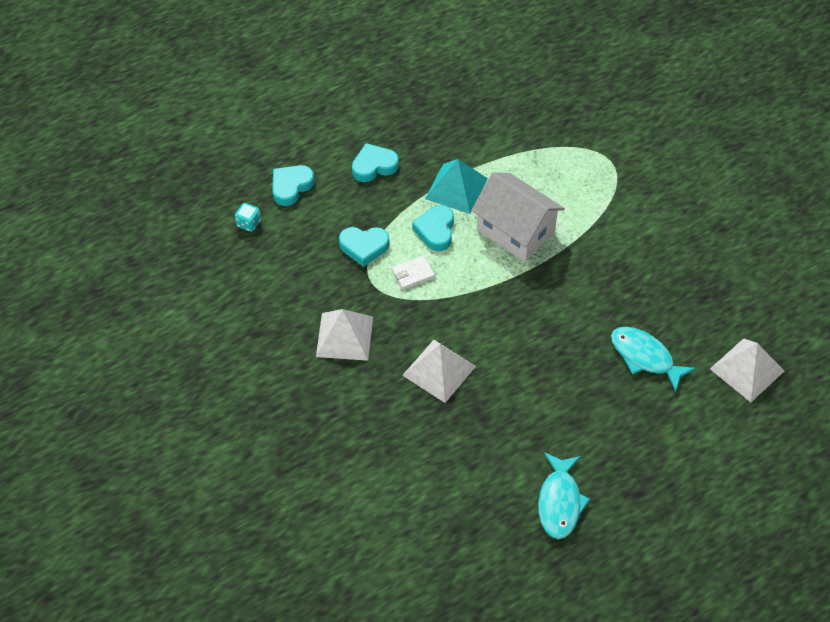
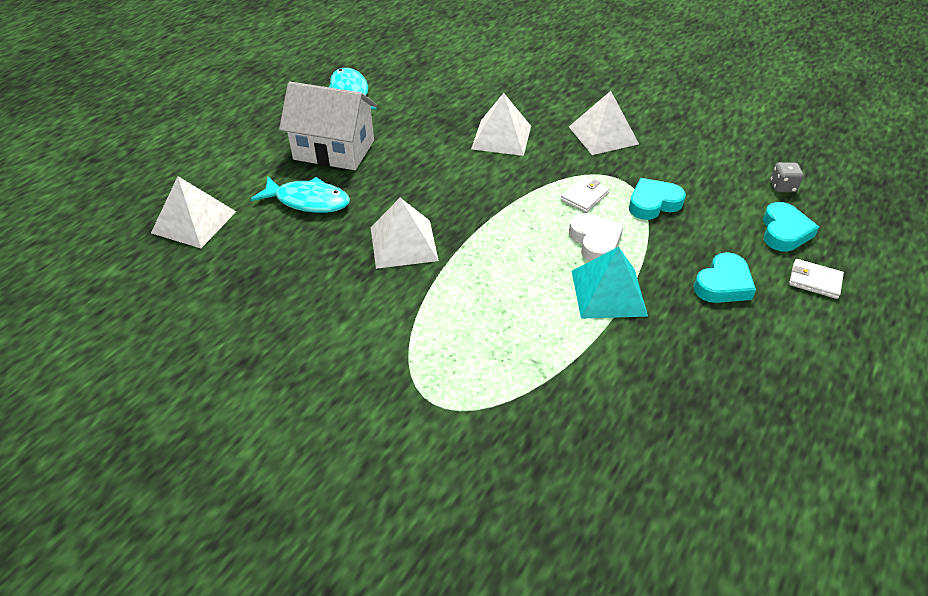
camera: 155 degrees right, 10 degrees down
turquoise dice [235,203,261,232] -> grey dice [770,162,804,192]
turquoise heart [412,205,454,251] -> white heart [569,213,624,261]
white house [471,172,565,262] -> white house moved to [279,82,377,170]
none -> white pyramid [371,198,439,269]
none -> white wallet [789,259,844,299]

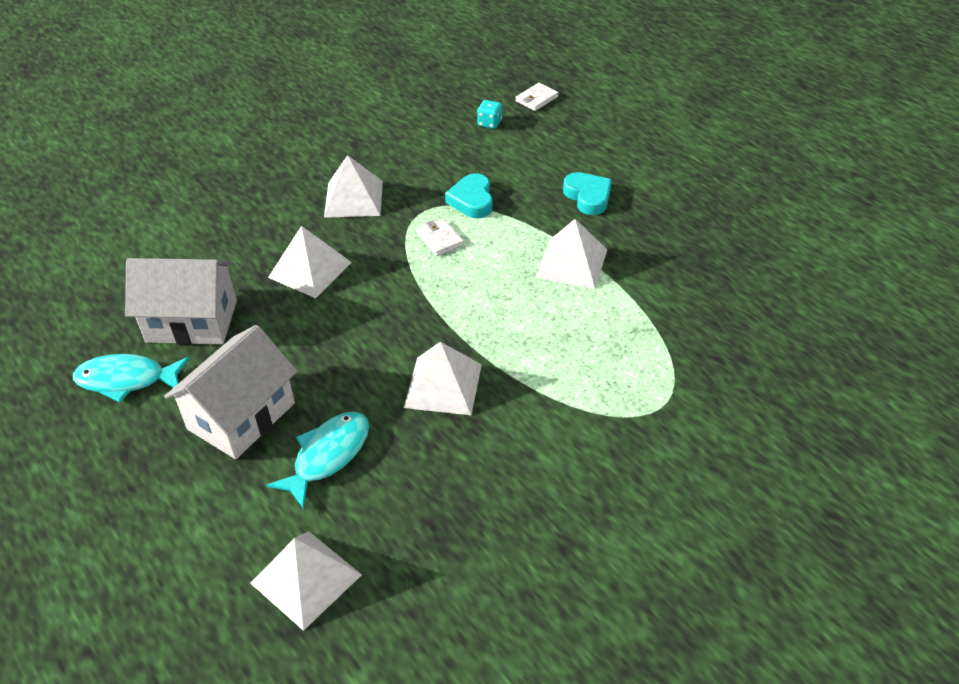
camera: 70 degrees left, 0 degrees up
white heart [569,213,624,261] -> none
turquoise pyramid [572,247,648,319] -> white pyramid [536,219,607,289]
turquoise heart [763,202,819,252] -> none
grey dice [770,162,804,192] -> turquoise dice [477,100,502,129]
white wallet [789,259,844,299] -> white wallet moved to [515,83,559,111]
none -> white house [125,258,237,345]

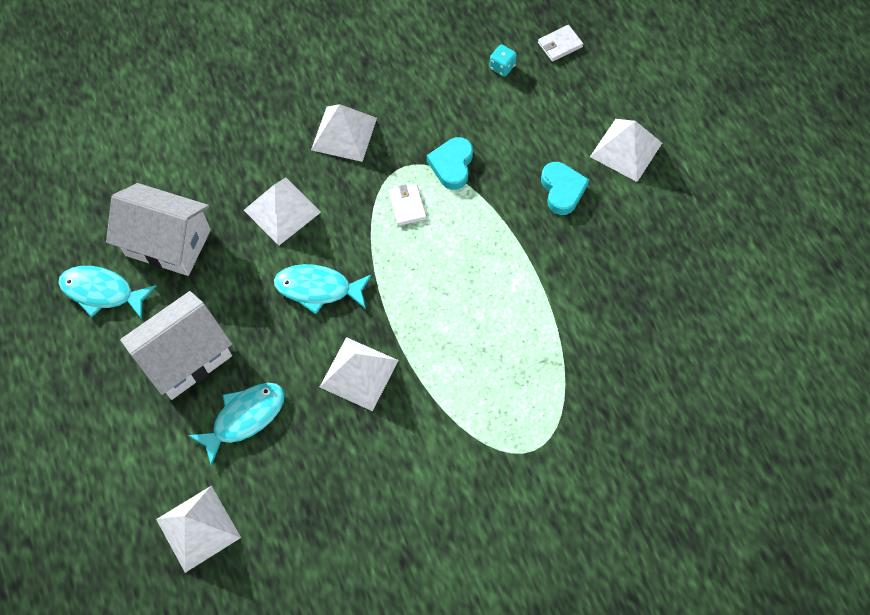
camera: 15 degrees right, 20 degrees up
white pyramid [536,219,607,289] -> white pyramid moved to [590,119,662,182]
none -> turquoise fish [274,264,372,314]

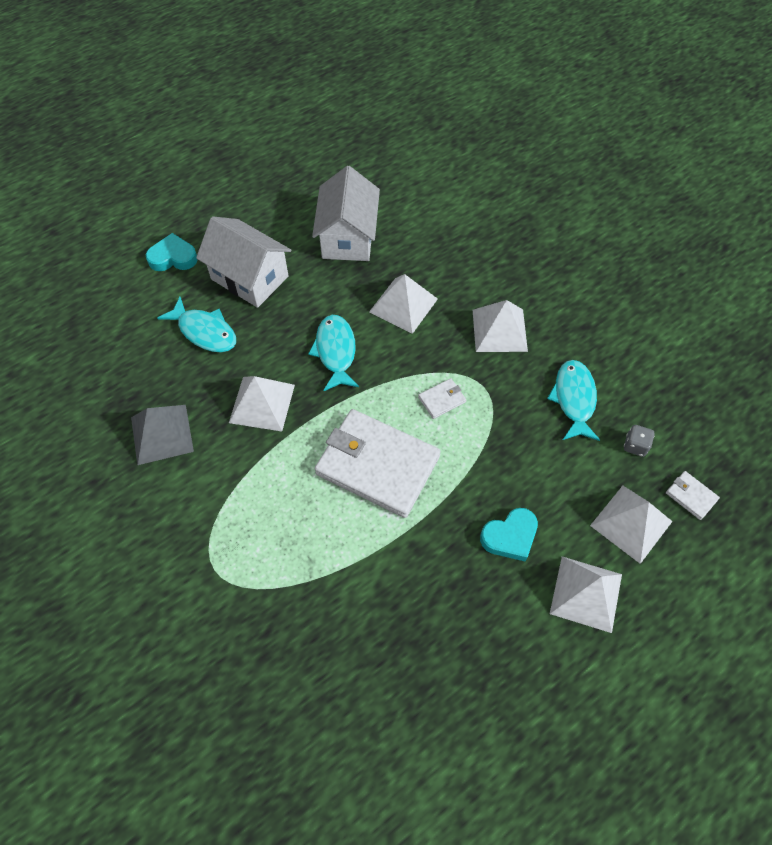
camera: 75 degrees right, 5 degrees down
turquoise fish [58,266,156,319] -> turquoise fish moved to [547,360,600,441]
white pyramid [156,485,241,573] -> white pyramid moved to [590,486,673,564]
turquoise heart [427,137,473,190] -> turquoise heart moved to [146,233,198,271]
turquoise dice [489,44,517,77] -> grey dice [624,425,655,457]
none -> grey pyramid [131,405,194,465]
none -> white wallet [315,409,441,518]

